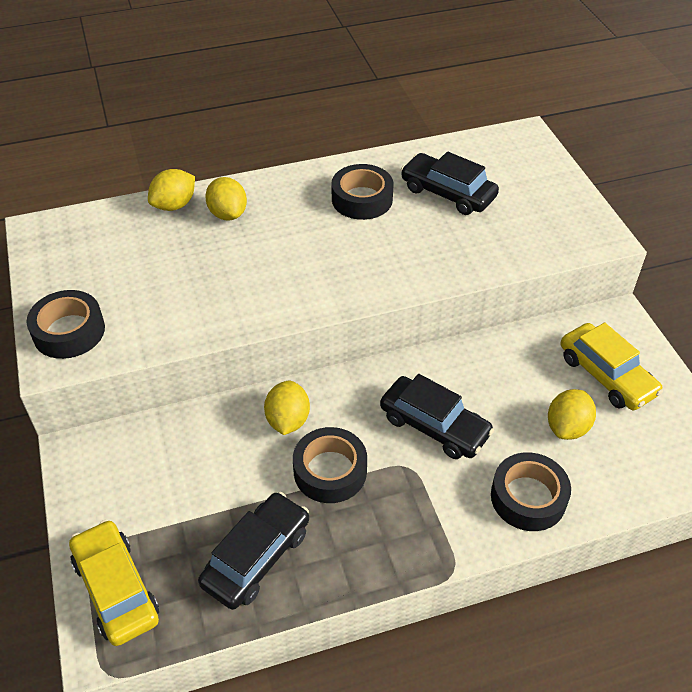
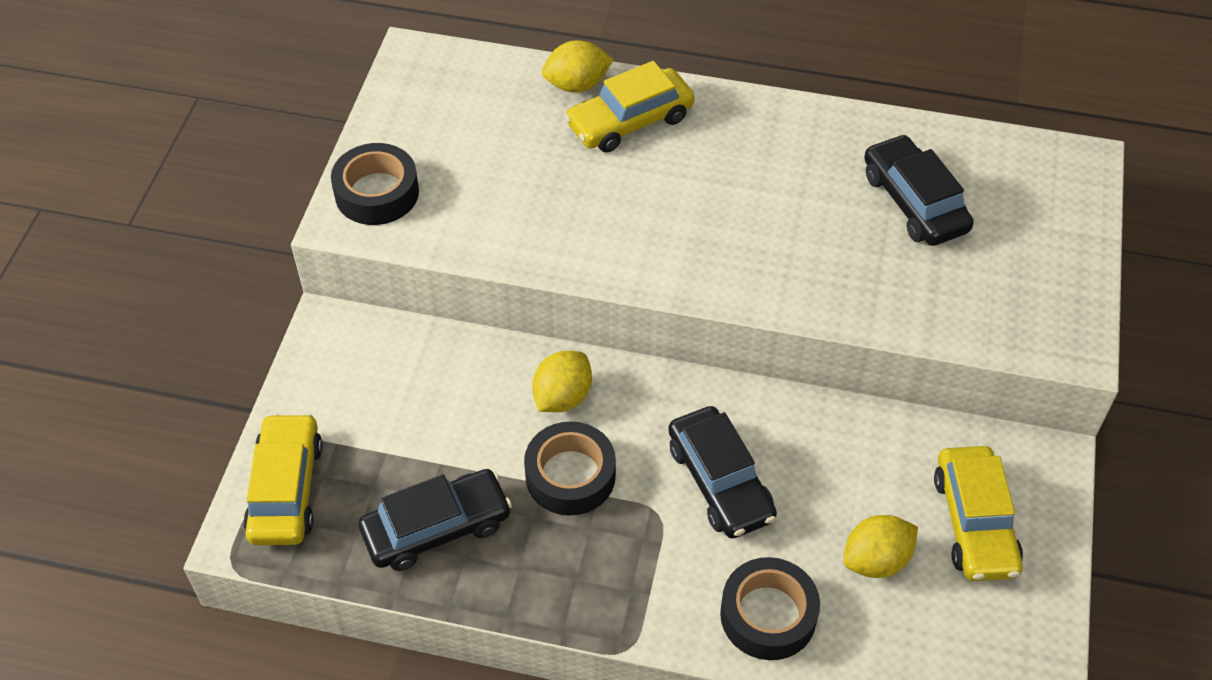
camera: 30 degrees right, 5 degrees up
yellow lemon [205,177,247,221] -> yellow car [564,61,695,152]
black tape [331,164,393,220] -> none

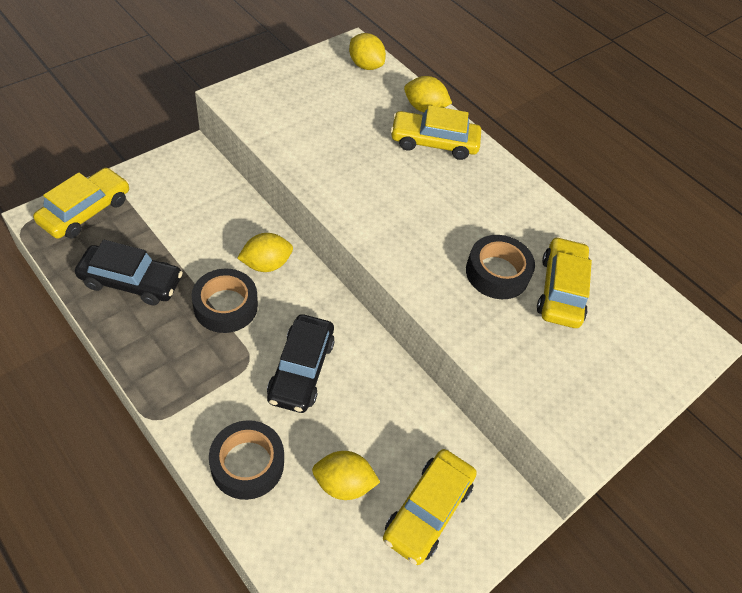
camera: 30 degrees right, 0 degrees up
black tape [331,143,419,225] -> black tape moved to [466,235,535,299]
black car [864,134,974,246] -> yellow car [537,237,592,328]
none -> yellow lemon [349,33,386,70]

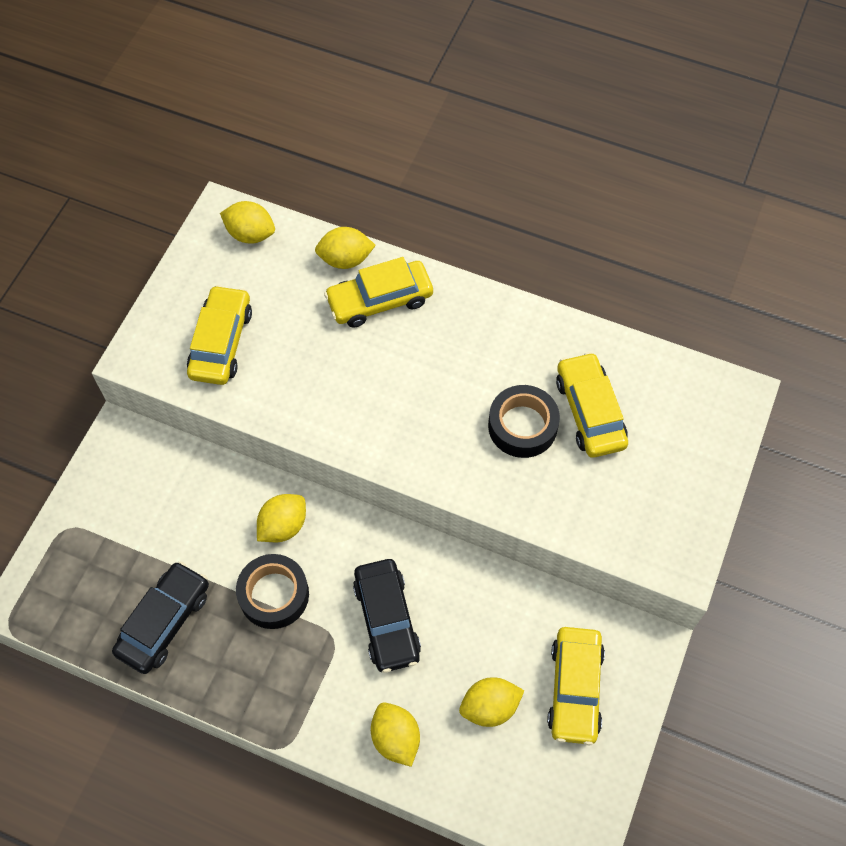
camera: 20 degrees left, 10 degrees up
yellow car [33,168,129,239] -> yellow car moved to [187,285,252,385]
black car [75,240,183,306] -> black car turned 45 degrees counterclockwise [112,561,209,674]
black tape [209,420,284,500] -> yellow lemon [371,702,420,767]

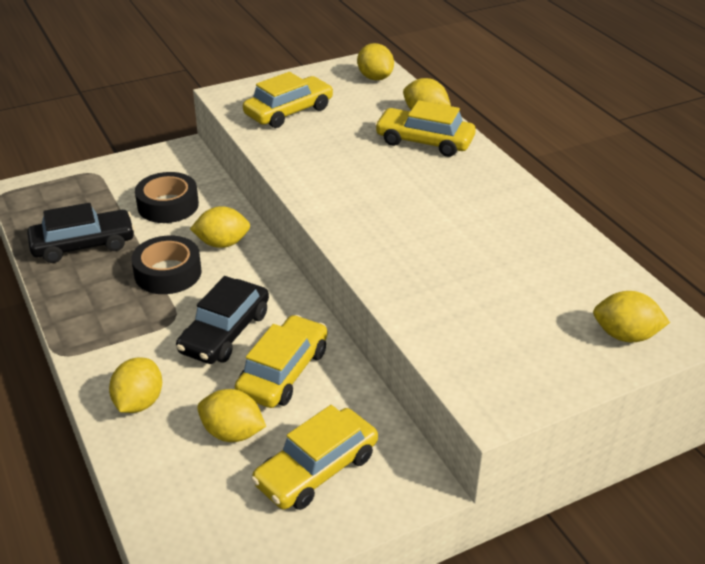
camera: 40 degrees right, 25 degrees down
black tape [488,385,560,458] -> black tape moved to [135,172,199,223]
yellow car [556,352,628,458] -> yellow car moved to [235,315,327,408]
none -> yellow lemon [593,291,670,342]

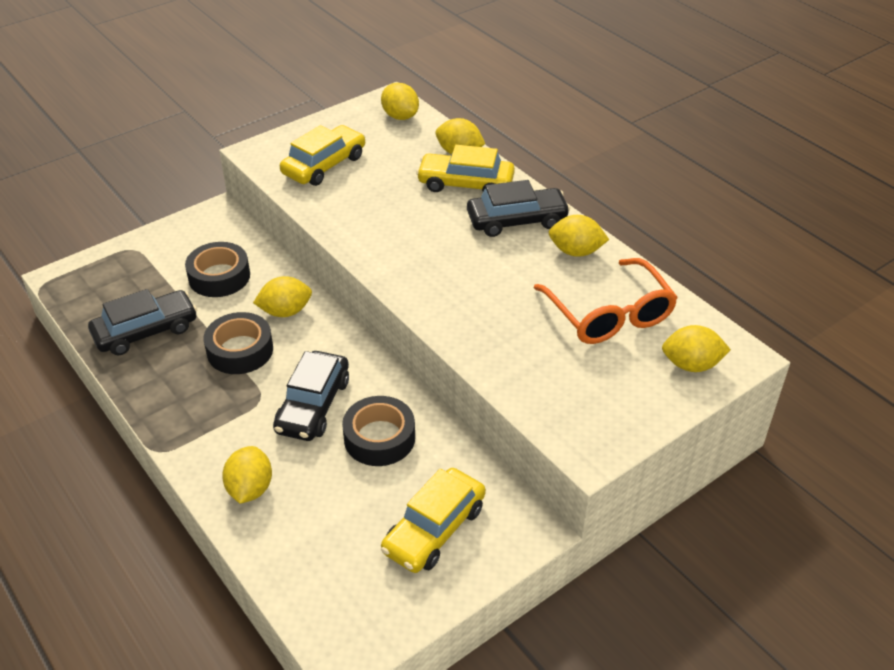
camera: 10 degrees left, 5 degrees up
yellow lemon [197,389,266,442] -> yellow lemon moved to [549,215,609,257]
yellow car [235,315,327,408] -> black tape [342,396,415,466]
none -> black car [467,180,570,237]
none -> orange glasses [534,258,678,344]

